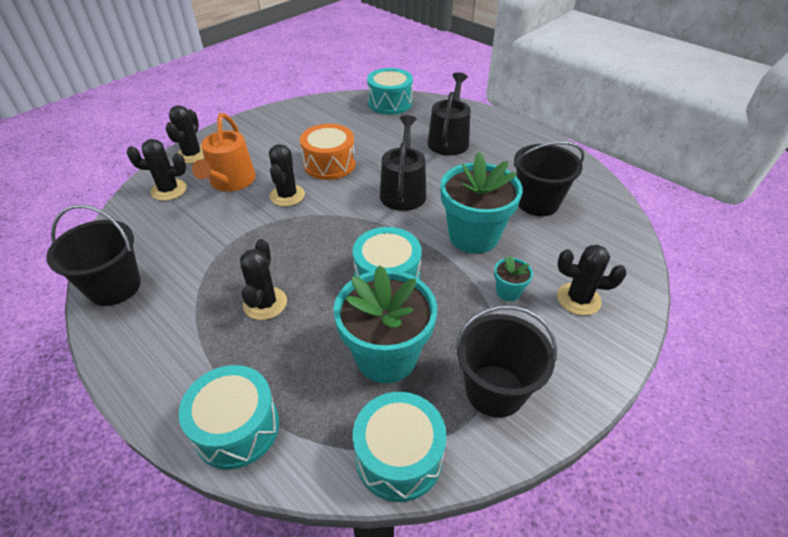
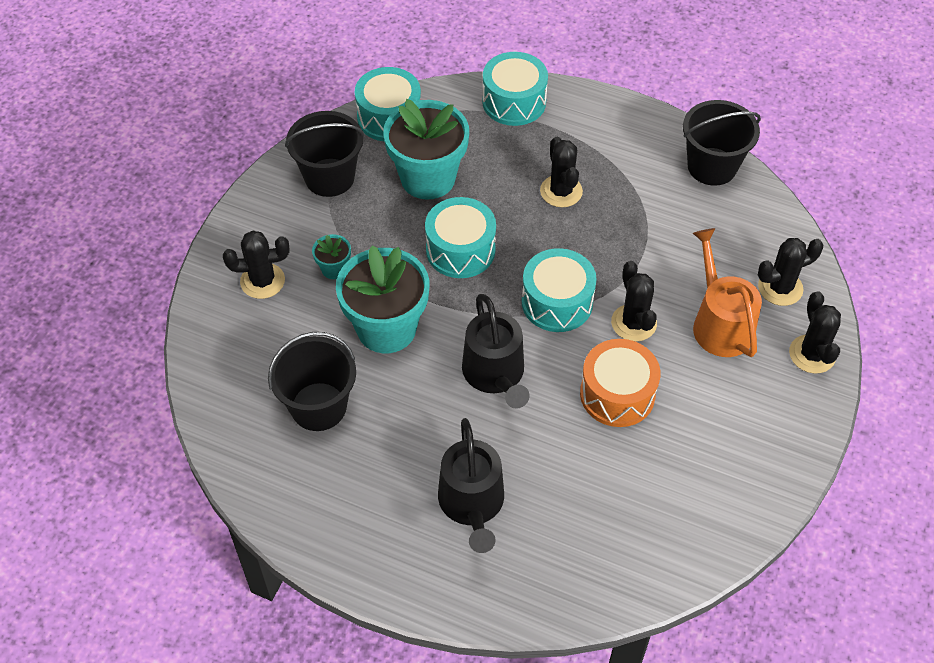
camera: 160 degrees right, 10 degrees up
turquoise drum [367,68,413,115] -> turquoise drum moved to [522,248,597,332]

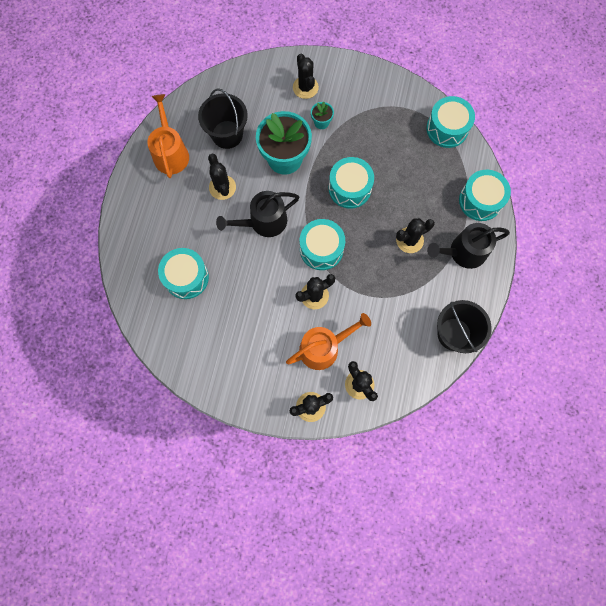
camera: 80 degrees right, 20 degrees up
black bucket [285,111,364,197] -> none
turquoise flower pot [383,99,469,199] -> none
black watering can [438,418,504,553] -> black watering can moved to [427,223,510,269]
orange drum [580,339,661,427] -> none
none -> orange watering can [147,94,189,178]
none -> turquoise drum [158,248,209,299]
none -> black cactus [208,154,236,200]

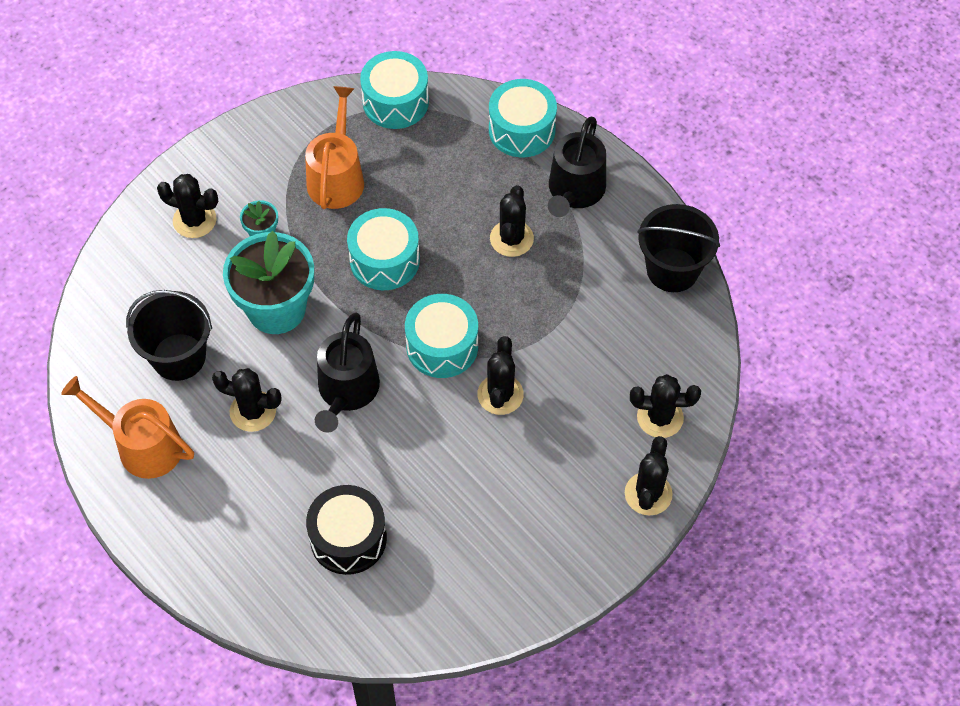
camera: 55 degrees left, 15 degrees down
turquoise drum [158,248,209,299] -> black drum [306,485,387,575]
orange watering can [286,313,371,370] -> orange watering can moved to [305,86,364,209]

